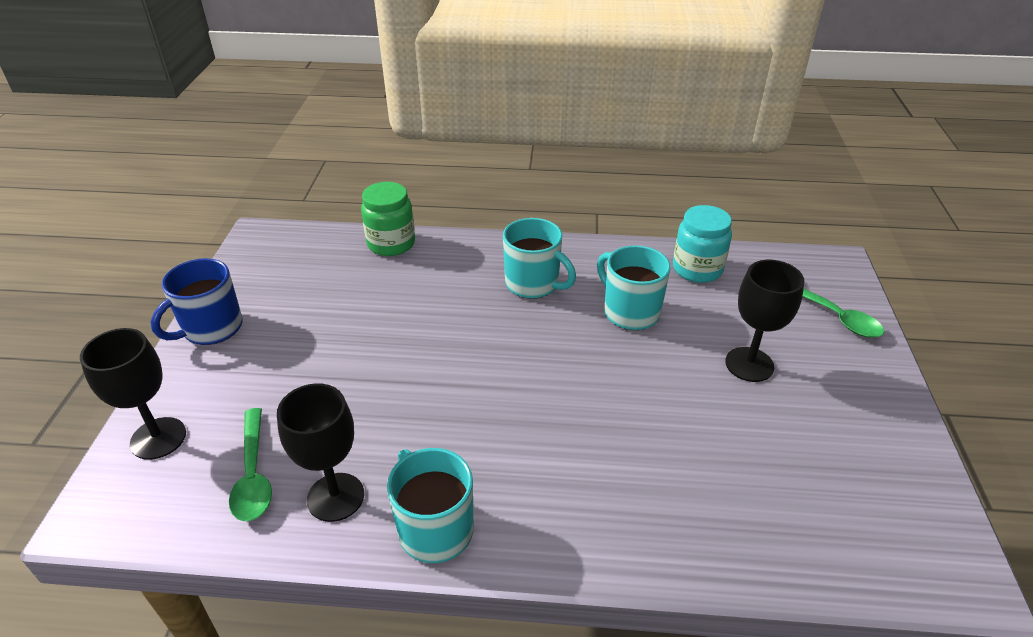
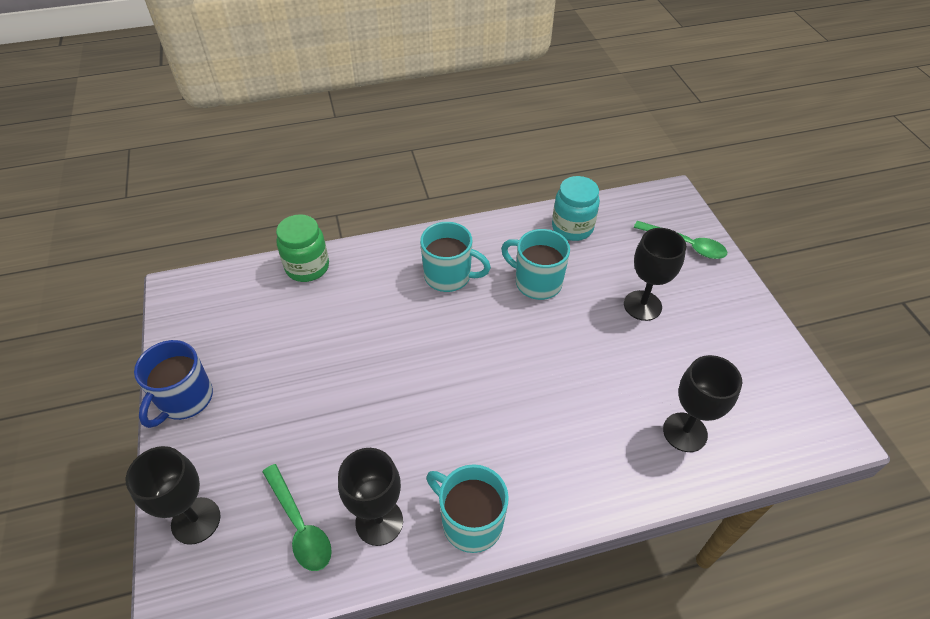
camera: 20 degrees left, 10 degrees up
none -> black goblet [663,355,742,452]

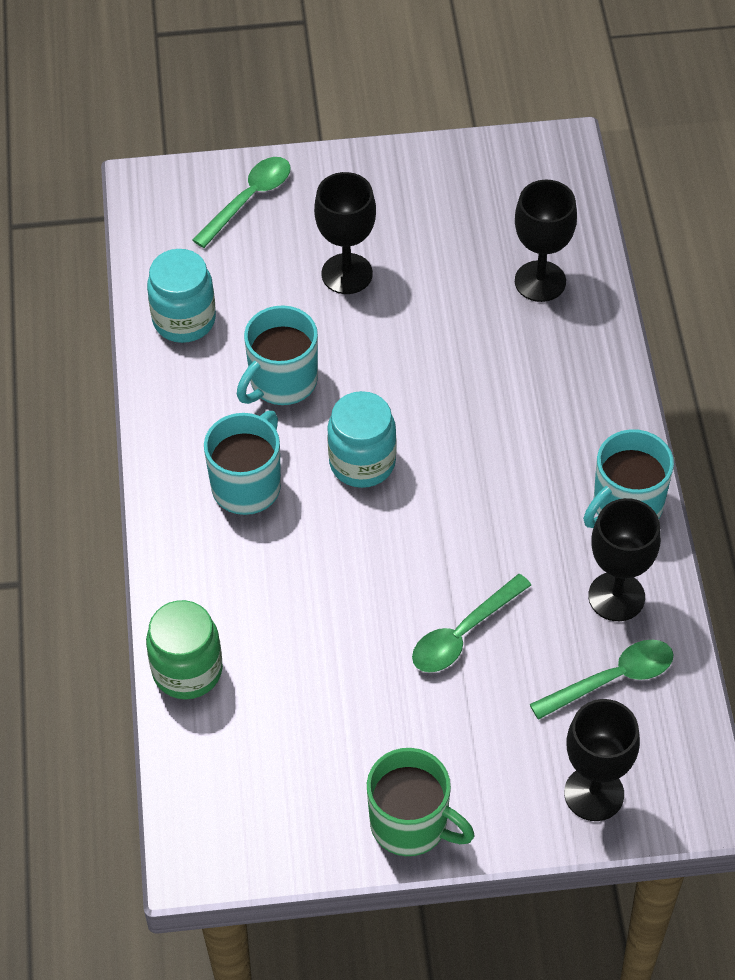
camera: 80 degrees left, 5 degrees up
blue mug [134,340,213,428] -> green mug [367,748,475,856]
none -> turquoise jar [327,391,396,488]
none -> green spoon [412,574,531,673]

